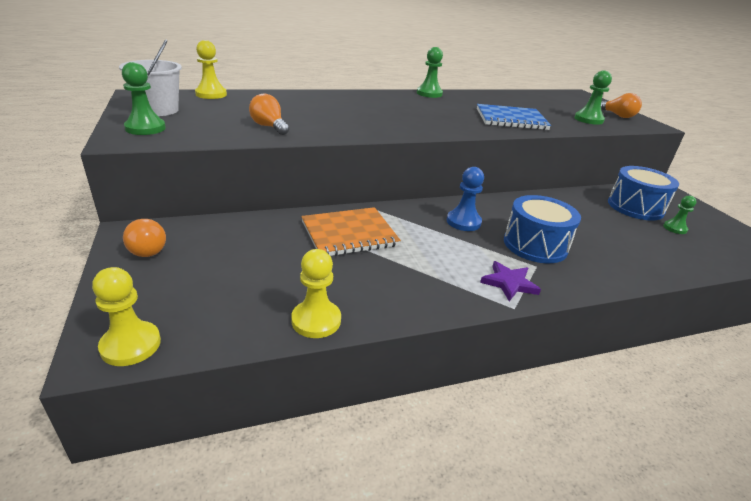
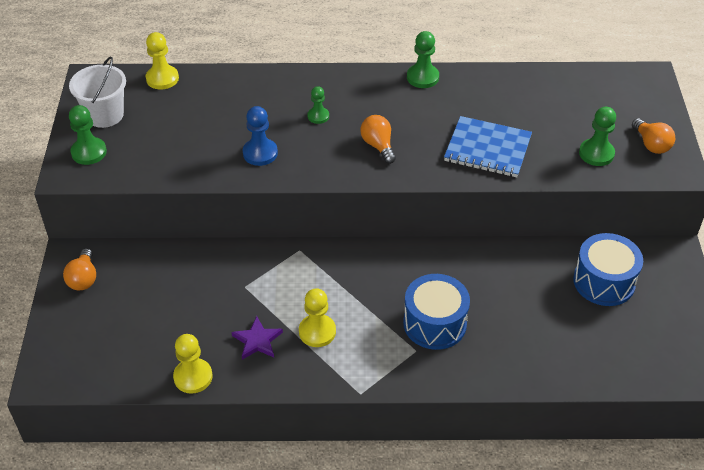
camera: 20 degrees right, 15 degrees up
yellow pawn [92,267,161,366] -> yellow pawn moved to [299,288,336,347]
orange light bulb [249,94,289,135] -> orange light bulb moved to [360,115,396,164]
orange notebook [301,207,401,256] -> none
blue pawn [447,167,484,231] -> blue pawn moved to [243,106,278,166]
purple star [480,261,541,301] -> purple star moved to [232,316,283,360]
green pawn [663,195,697,234] -> green pawn moved to [307,86,329,124]

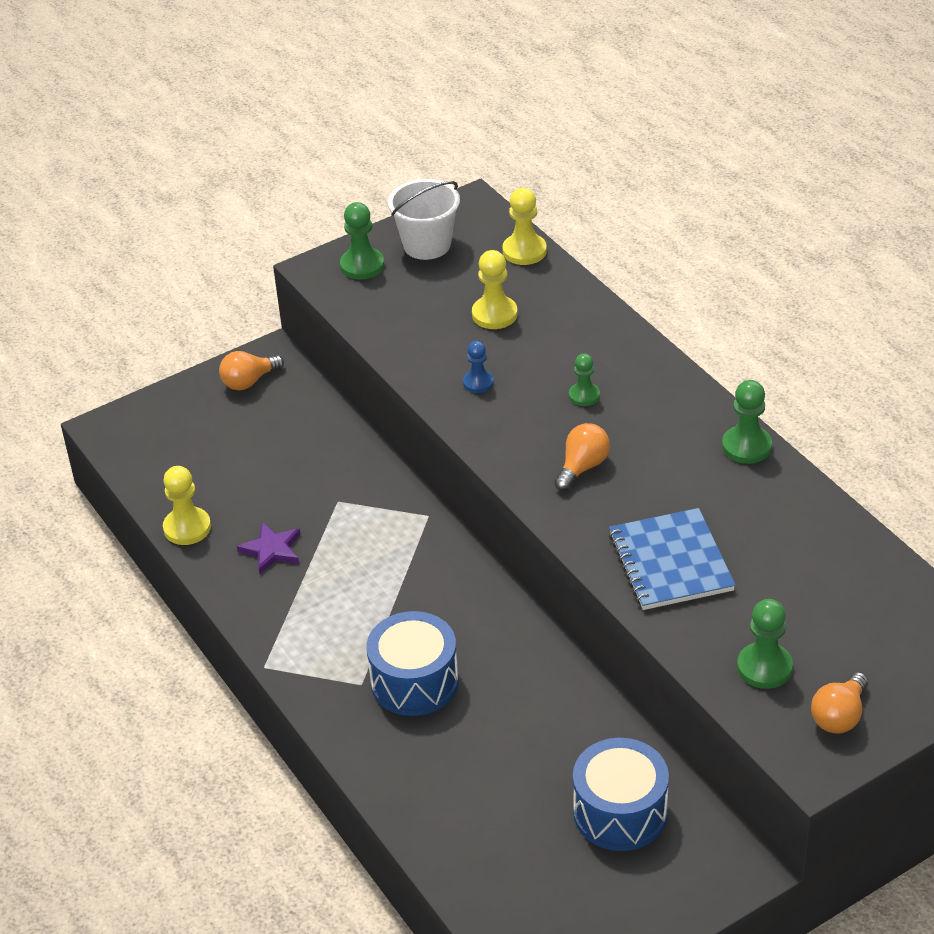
camera: 60 degrees right, 5 degrees down
blue pawn [243,106,278,166] -> blue pawn [463,341,494,393], size x0.65
yellow pawn [299,288,336,347] -> yellow pawn moved to [472,250,518,329]

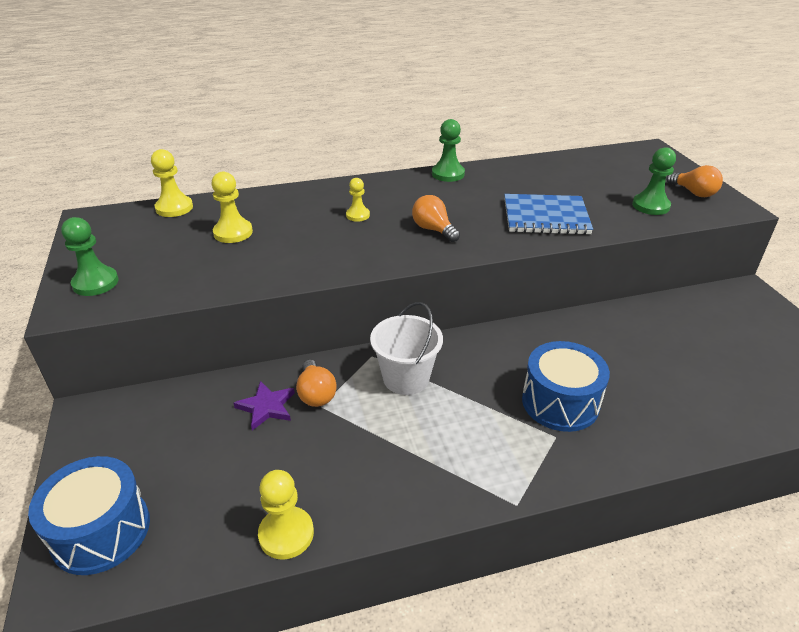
camera: 75 degrees left, 5 degrees down
orange light bulb [219,351,284,390] -> orange light bulb moved to [296,360,337,407]
purple star [237,522,300,574] -> purple star moved to [234,381,295,431]
white bucket [388,179,460,260] -> white bucket moved to [370,302,443,395]
blue pawn [463,341,494,393] -> none
green pawn [569,353,600,406] -> yellow pawn [346,178,370,222]
blue drum [573,738,669,851] -> blue drum moved to [28,456,150,575]

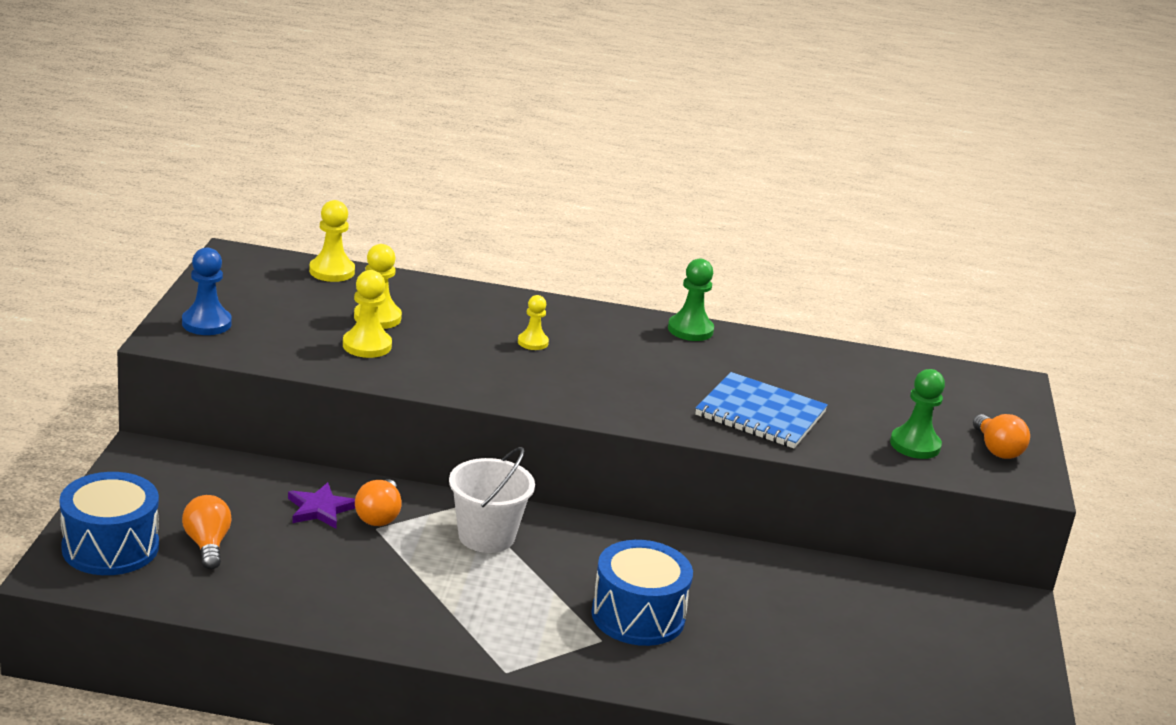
camera: 20 degrees right, 10 degrees down
green pawn [61,217,119,296] -> blue pawn [182,248,232,335]
yellow pawn [258,470,314,560] -> yellow pawn moved to [343,270,392,358]
orange light bulb [412,195,460,242] -> orange light bulb moved to [182,495,232,570]

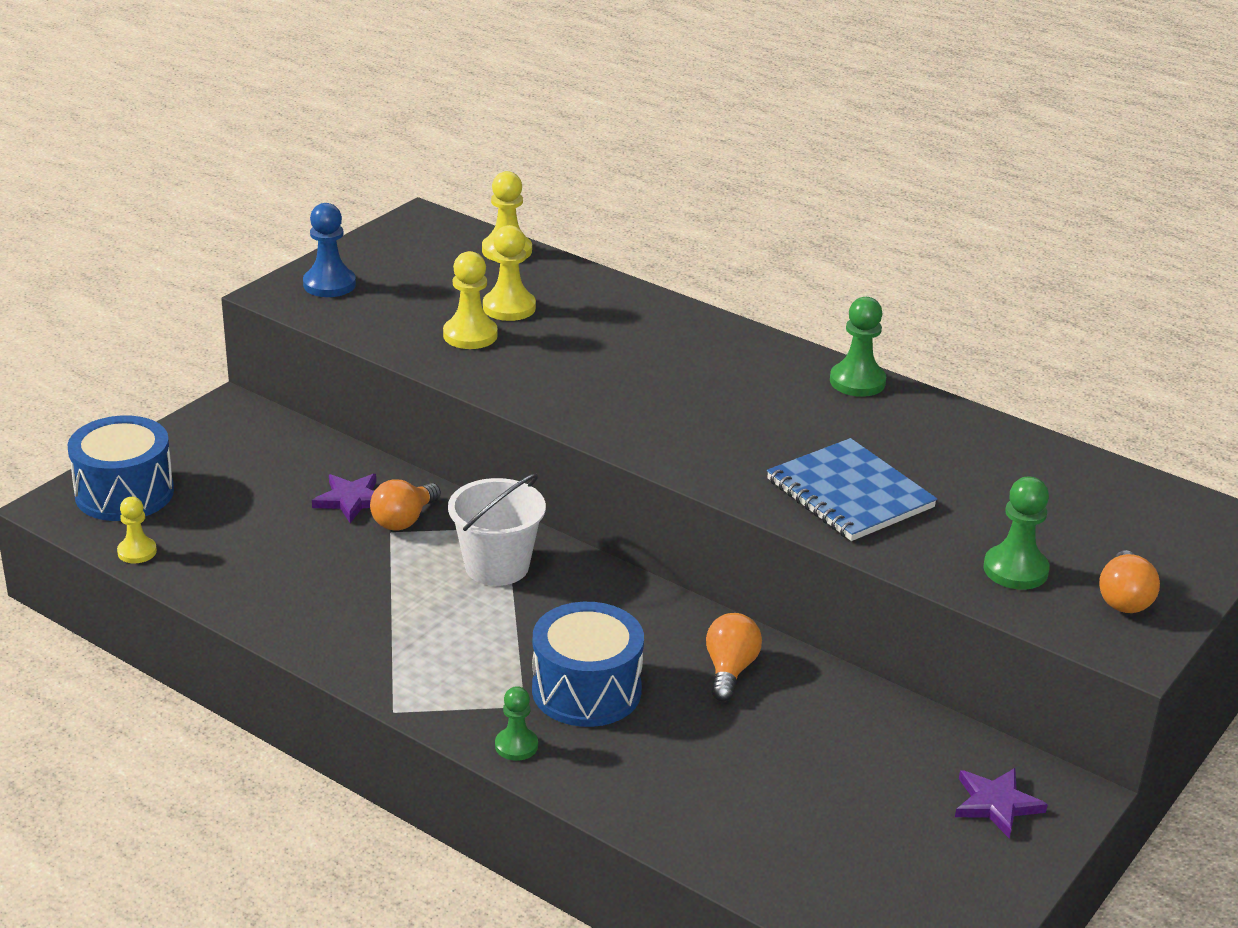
camera: 30 degrees right, 5 degrees up
orange light bulb [182,495,232,570] -> orange light bulb moved to [706,613,762,702]
yellow pawn [518,295,549,350] -> yellow pawn moved to [117,497,157,563]
none -> green pawn [495,686,538,761]
none -> purple star [955,768,1048,839]

